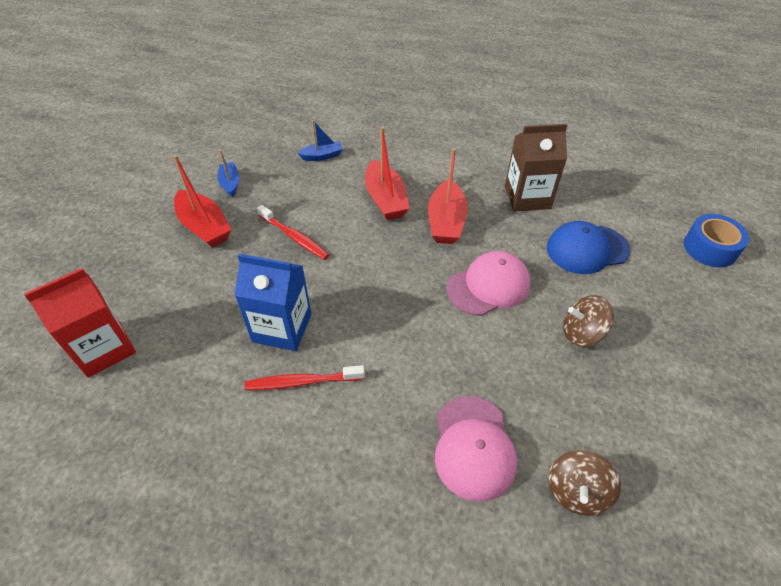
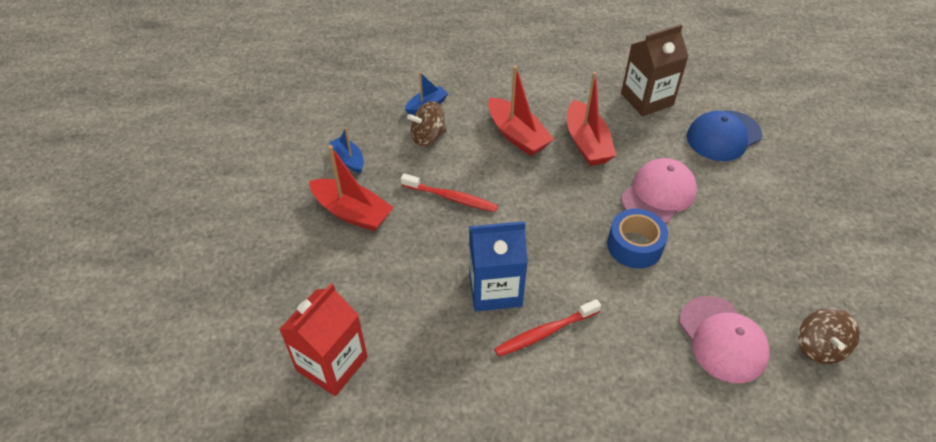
camera: 20 degrees left, 0 degrees up
brown spinning top [563,295,614,347] -> brown spinning top moved to [407,101,446,146]
blue tape [684,214,749,267] -> blue tape moved to [607,209,668,269]

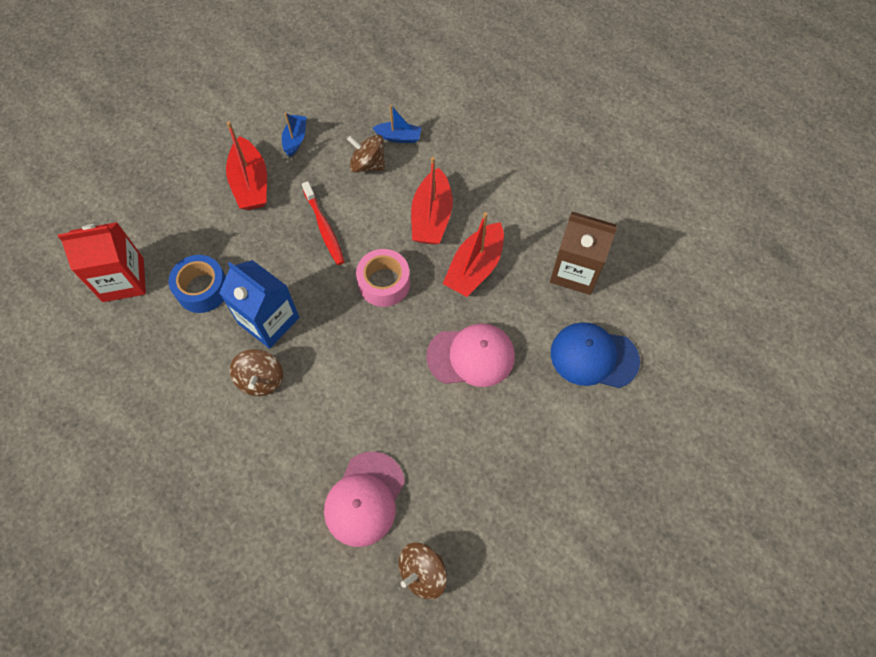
camera: 45 degrees right, 15 degrees up
red toothbrush [494,299,601,357] -> brown spinning top [230,349,283,396]
blue tape [607,209,668,269] -> blue tape moved to [168,255,226,313]
none -> pink tape [356,249,410,307]

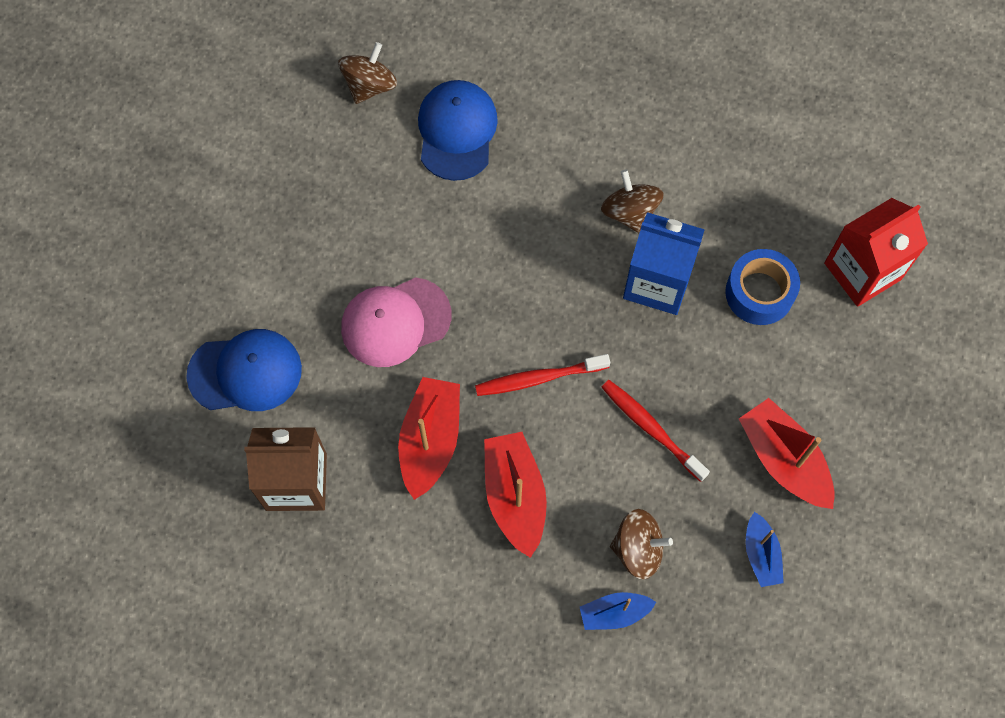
camera: 160 degrees right, 5 degrees up
pink cap [324,452,405,547] -> blue cap [418,80,498,181]
pink tape [356,249,410,307] -> red toothbrush [475,354,610,396]

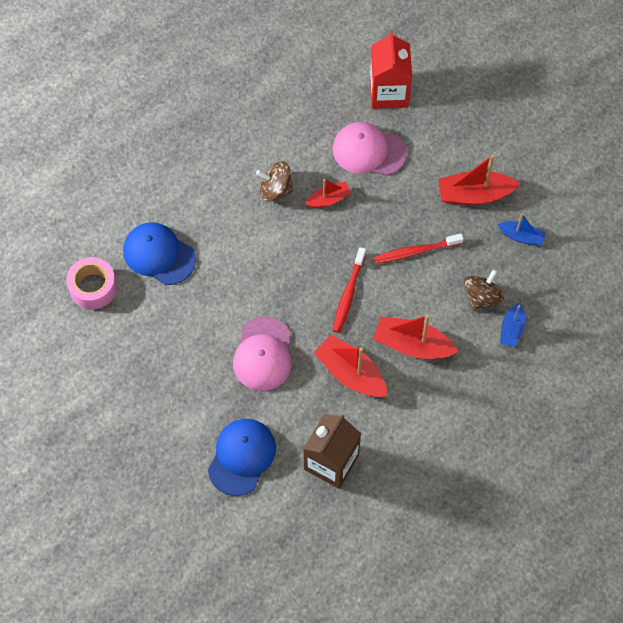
camera: 60 degrees left, 5 degrees down
brown spinning top [338,42,397,104] -> pink tape [66,257,117,310]
blue carton [623,212,705,315] -> red boat [306,179,351,208]
blue tape [725,249,800,325] -> pink cap [333,122,407,176]

